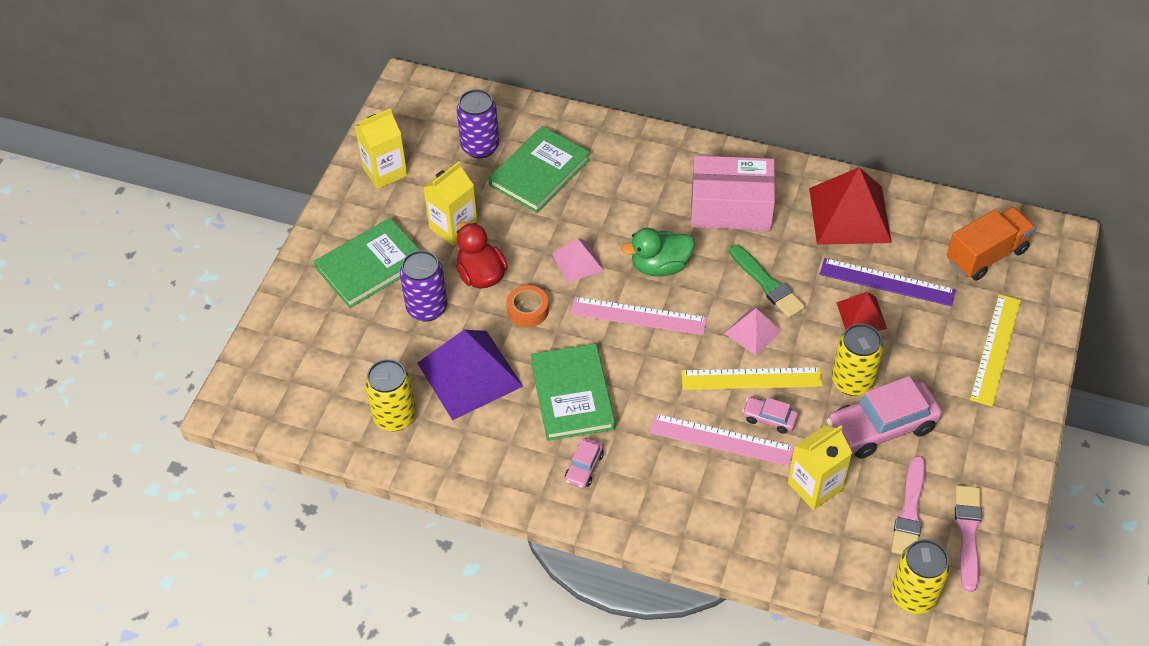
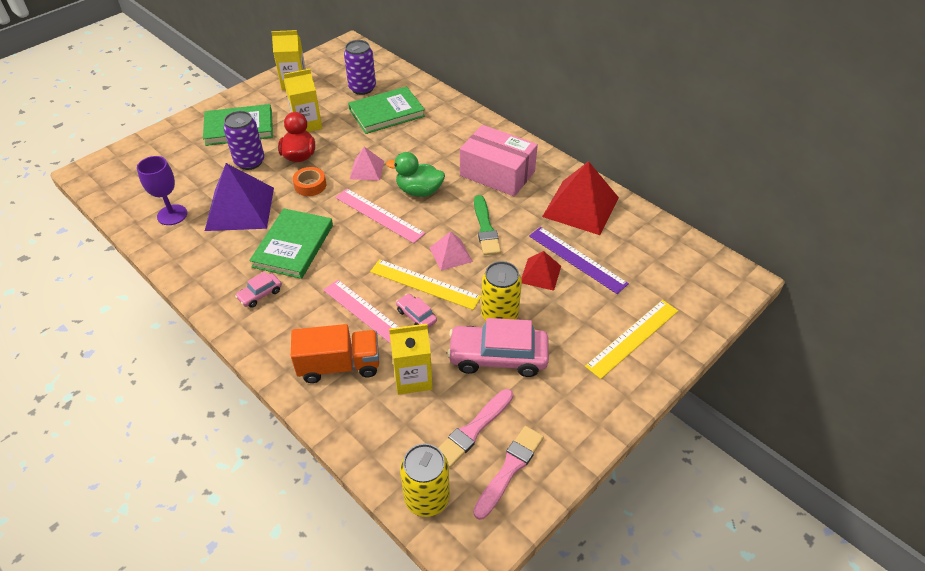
camera: 25 degrees right, 5 degrees down
yellow can [365,359,416,431] -> purple goblet [137,156,187,225]
orange truck [947,207,1036,281] -> orange truck moved to [291,324,379,383]

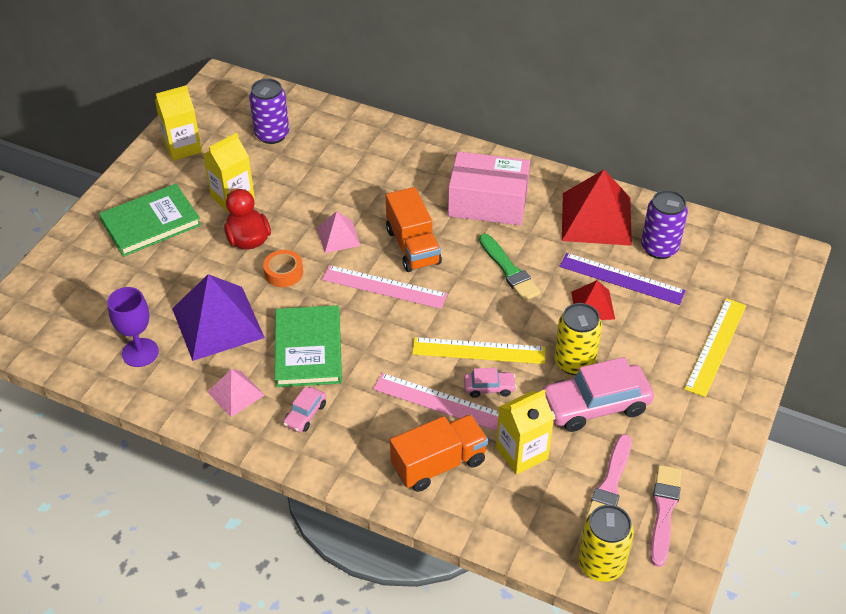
camera: 20 degrees left, 0 degrees up
purple can [223,111,265,170] -> purple can moved to [641,190,688,259]
green book [348,86,425,134] -> none
green duck [386,152,445,197] -> orange truck [386,187,442,272]
pink car [396,293,437,328] -> pink car turned 150 degrees clockwise [464,368,517,398]
pink pyramid [430,231,473,271] -> pink pyramid moved to [208,369,265,417]

